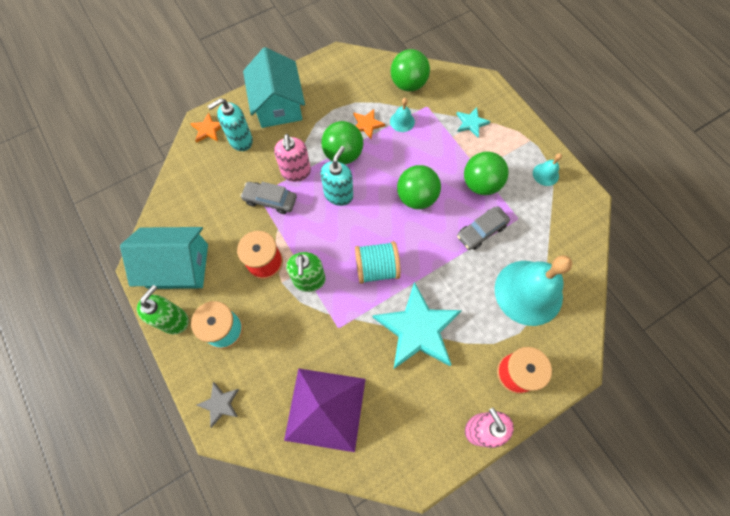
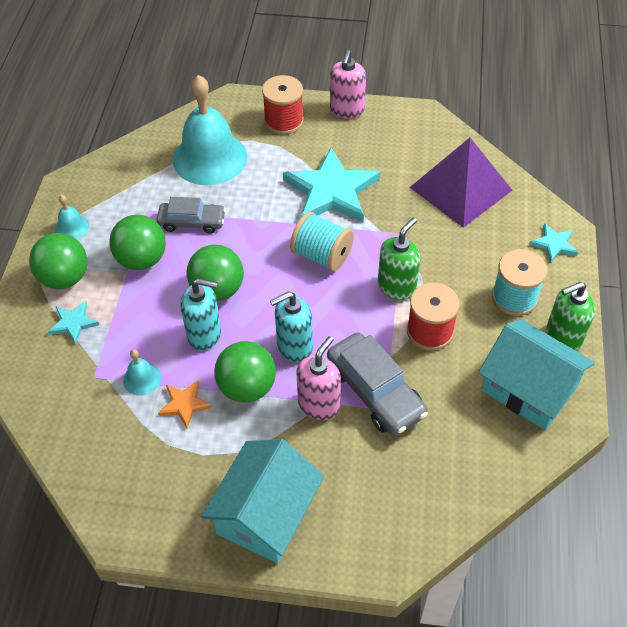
camera: 140 degrees left, 15 degrees down
orange star [190,113,222,143] -> none
grey star [196,382,239,428] -> turquoise star [530,223,578,263]
turquoise soap dispenser [208,98,253,151] -> turquoise soap dispenser moved to [181,278,221,351]
grey car [240,182,297,214] -> grey car [327,332,428,436], size x1.52
green ball [391,49,430,92] -> green ball moved to [29,233,87,289]

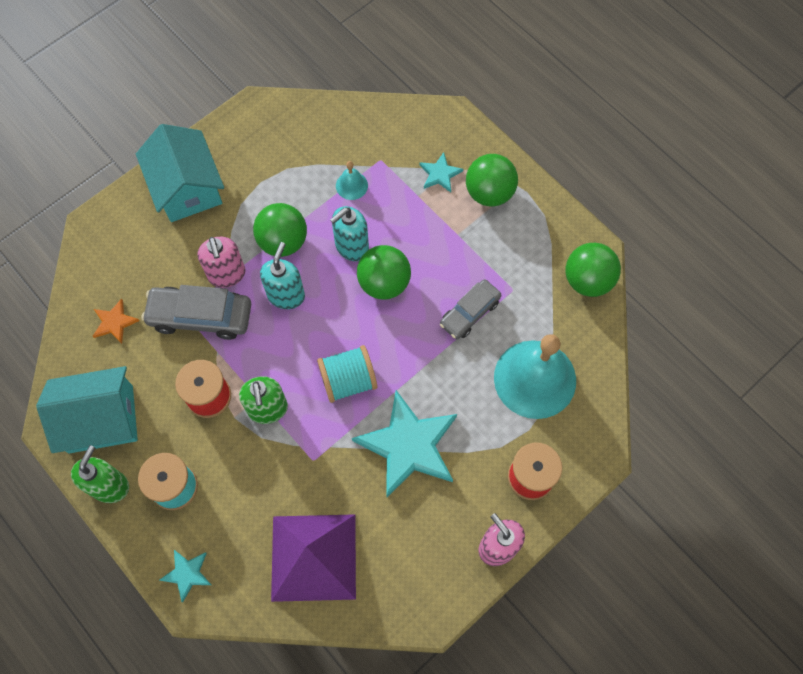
camera: 130 degrees right, 15 degrees up
turquoise bell [55,195,89,239] -> none
green ball [109,215,166,270] -> green ball moved to [566,243,621,297]
orange star [158,380,212,428] -> orange star moved to [93,298,139,344]

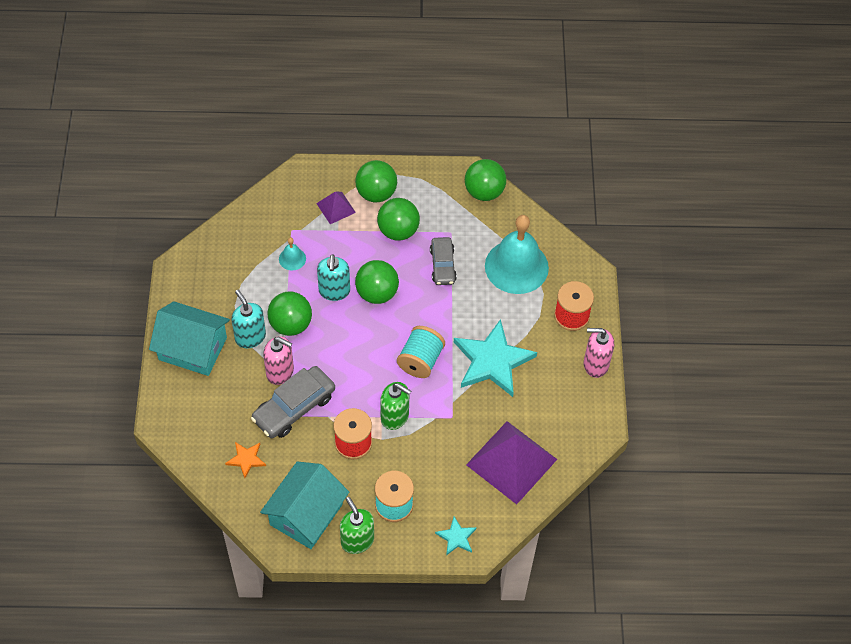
camera: 50 degrees left, 10 degrees down
turquoise soap dispenser [260,242,305,309] -> turquoise soap dispenser moved to [231,290,266,348]
turquoise star [419,152,463,192] -> purple pyramid [316,192,356,224]
none -> green ball [377,198,420,241]

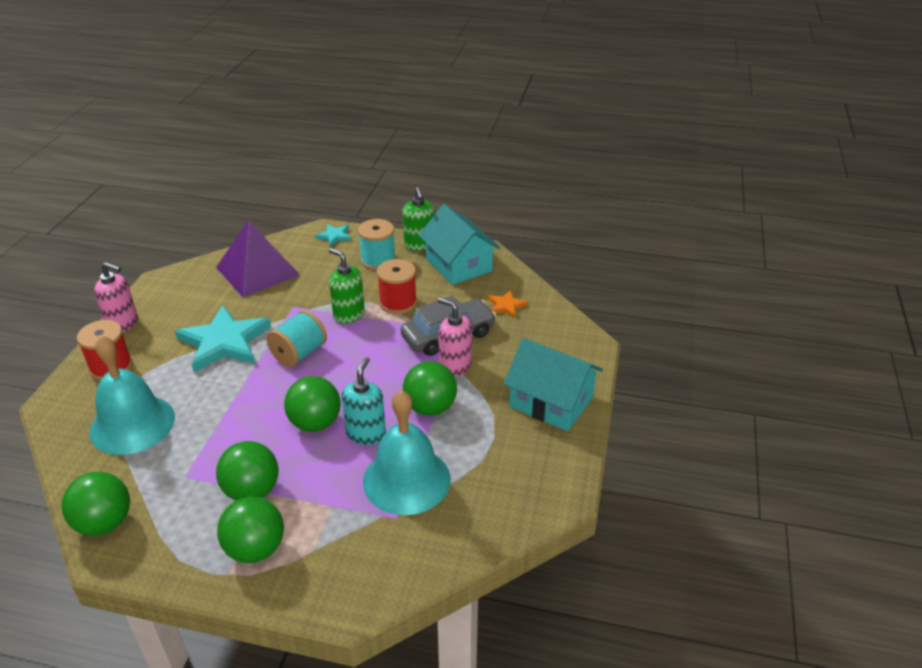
camera: 165 degrees left, 20 degrees down
turquoise soap dispenser [231,290,266,348] -> none
turquoise house [260,462,349,549] -> turquoise house turned 75 degrees counterclockwise [419,204,500,285]
turquoise bell [279,237,306,271] -> turquoise bell [363,390,451,515], size x2.35
purple pyramid [316,192,356,224] -> none
grey car [430,237,457,285] -> none

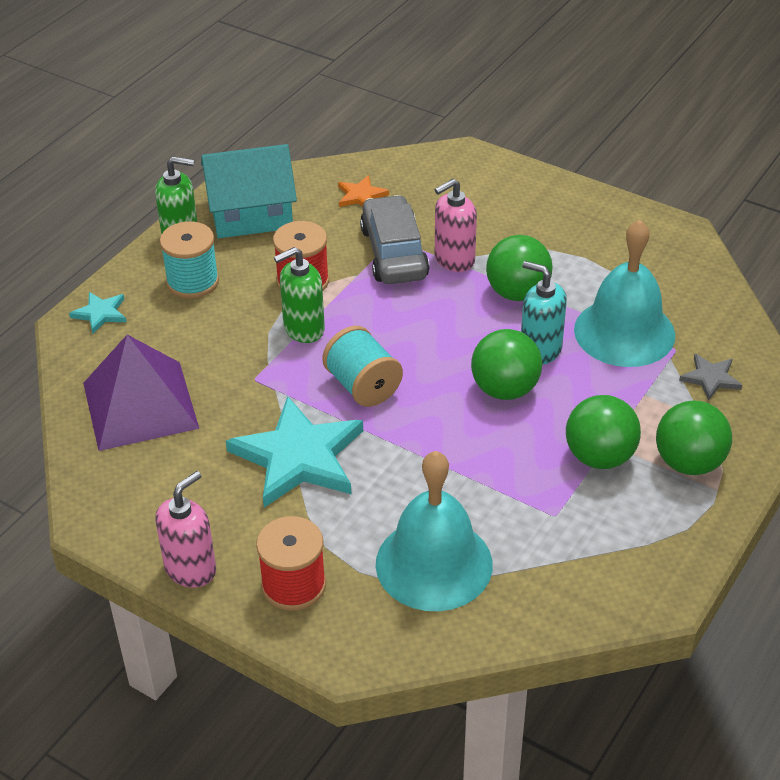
camera: 70 degrees left, 5 degrees up
green ball [61,472,130,536] -> none
turquoise house [504,338,603,431] -> none
none -> grey star [679,354,742,401]

